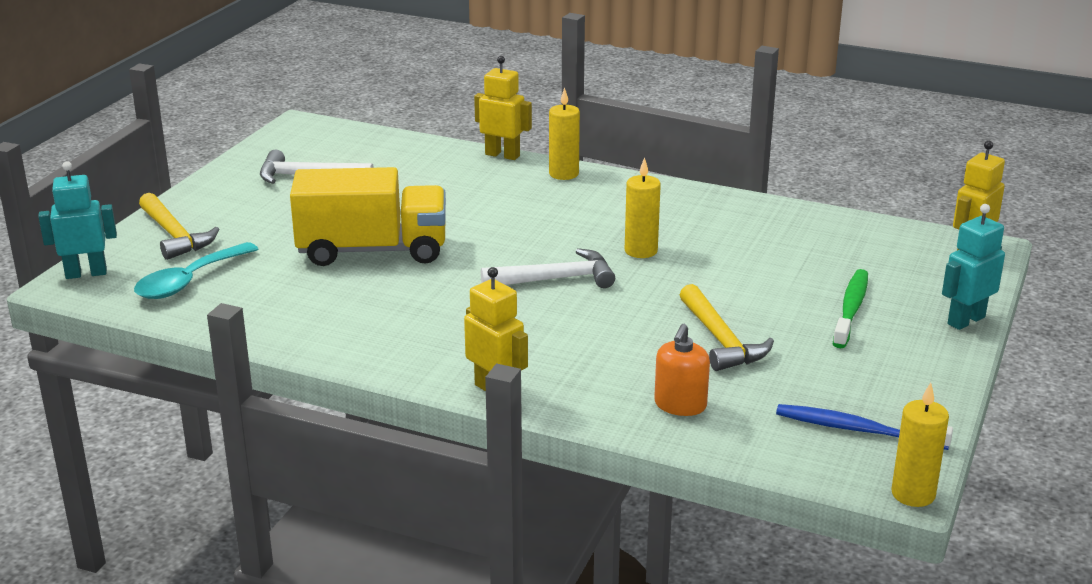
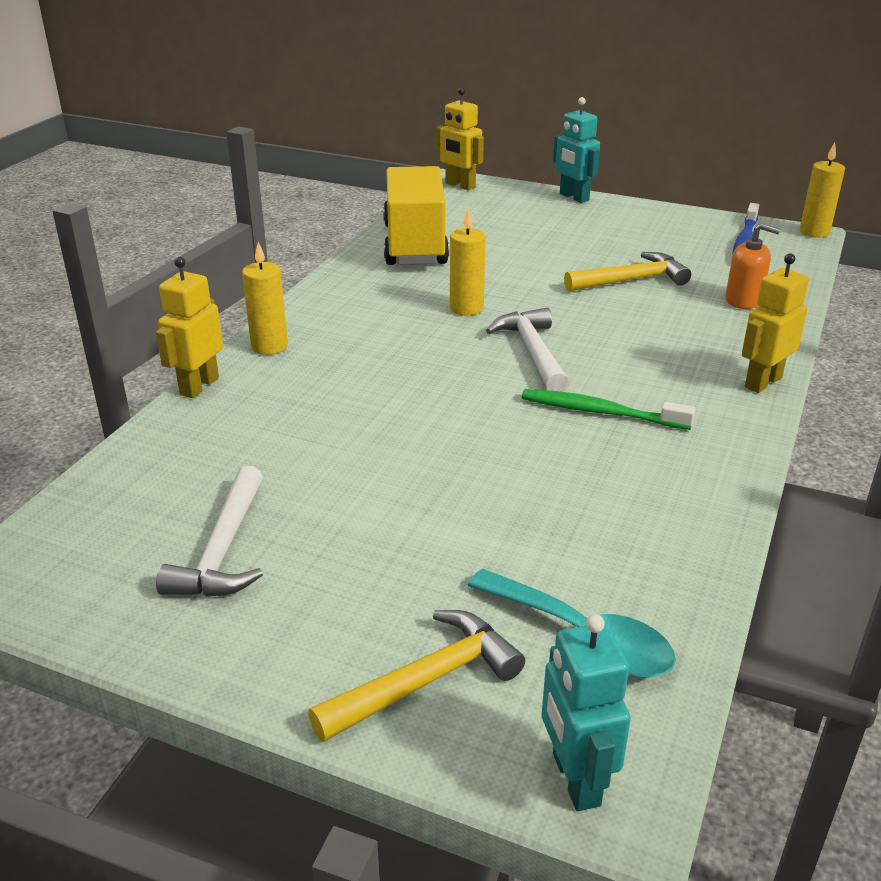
camera: 90 degrees left, 5 degrees up
yellow truck [290,167,446,266] -> yellow truck moved to [383,166,449,265]
green toothbrush [833,269,868,348] -> green toothbrush moved to [522,389,695,430]

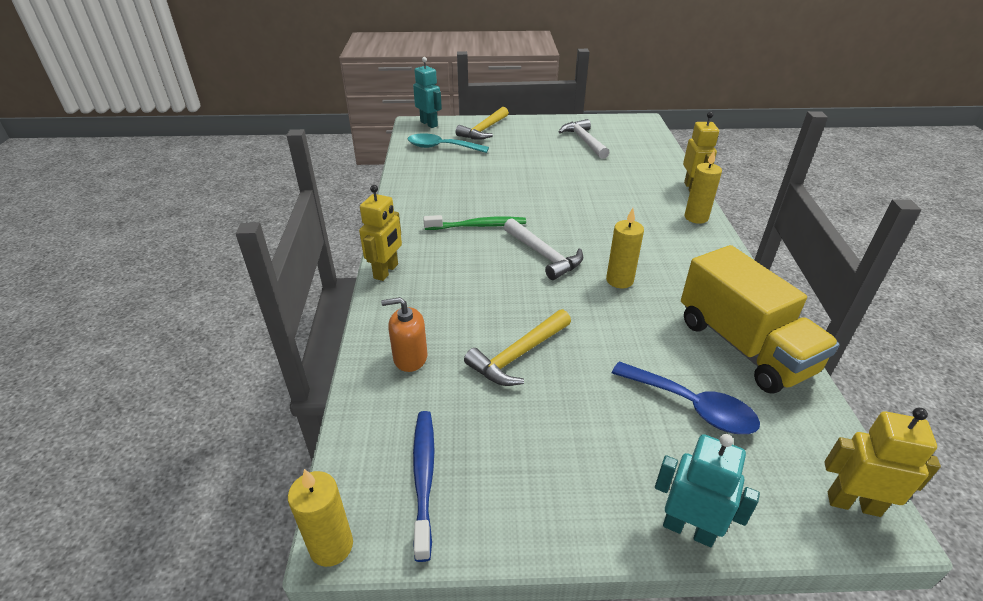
camera: 155 degrees right, 5 degrees up
none -> blue spoon [612,361,760,434]

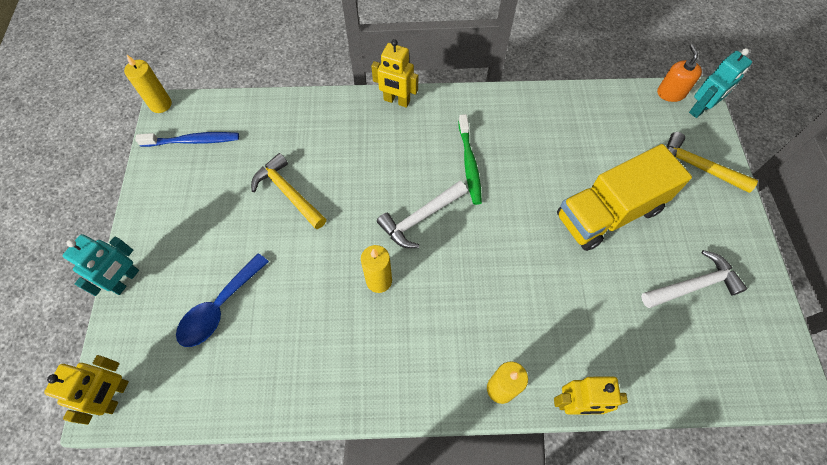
camera: 90 degrees right, 25 degrees up
orange soap dispenser [381,297,428,372] -> orange soap dispenser moved to [657,44,702,102]
turquoise spoon [407,133,489,153] -> none
yellow truck [681,245,840,394] -> yellow truck moved to [557,144,692,251]

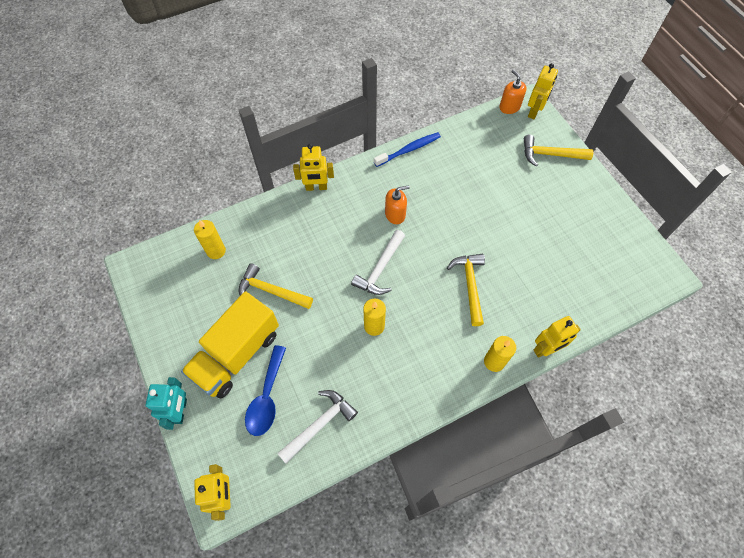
camera: 25 degrees left, 0 degrees up
yellow candle [124,55,172,113] -> yellow candle moved to [194,220,226,259]
blue toothbrush [135,132,239,147] -> blue toothbrush moved to [374,132,441,167]
green toothbrush [458,114,482,205] -> orange soap dispenser [385,186,409,224]
yellow truck [557,144,692,251] -> yellow truck moved to [181,291,279,398]
white hammer [641,250,747,308] -> white hammer moved to [277,390,358,463]
turquoise robot [689,48,752,118] -> yellow robot [528,63,558,119]
none -> yellow hammer [447,254,485,326]

